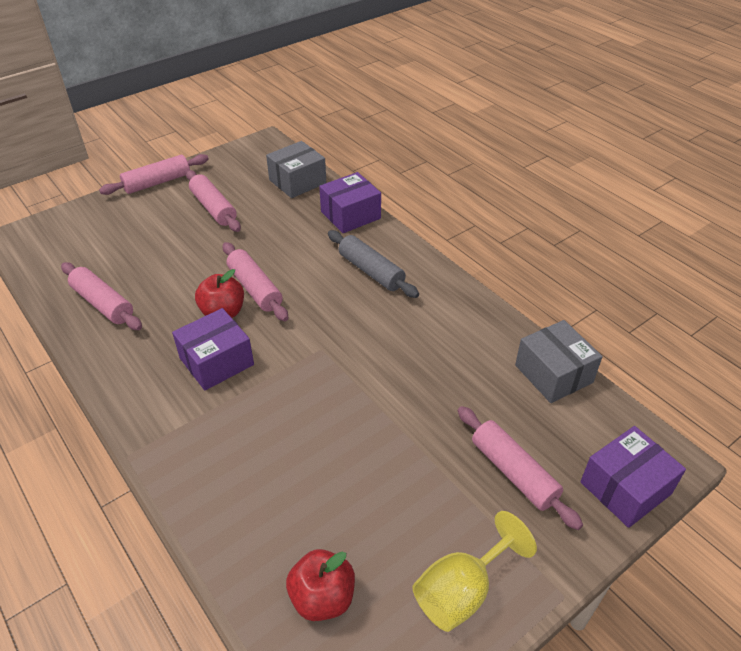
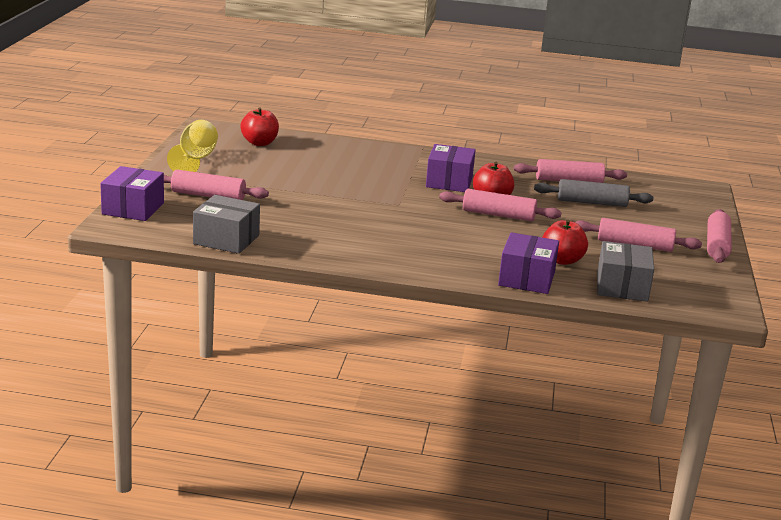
camera: 135 degrees right, 20 degrees down
grey rolling pin [328,230,419,298] -> grey rolling pin moved to [534,179,653,207]
none -> red apple [542,220,588,265]

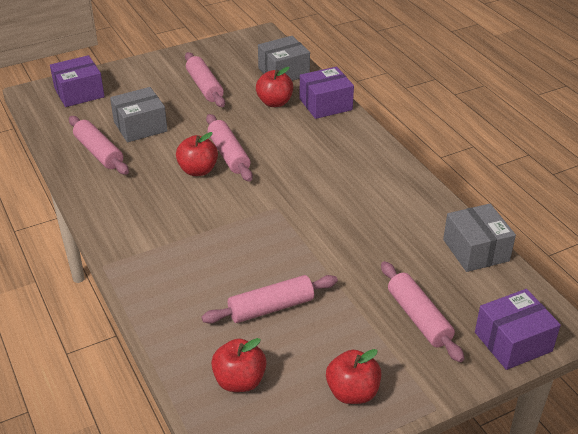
camera: 125 degrees left, 15 degrees up
yellow goblet [167,120,218,172] -> red apple [326,349,381,404]
purple box [426,144,476,192] -> purple box moved to [50,55,105,107]
grey rolling pin [534,179,653,207] -> grey box [110,87,168,143]
pink rolling pin [707,209,732,263] -> pink rolling pin moved to [202,275,338,324]

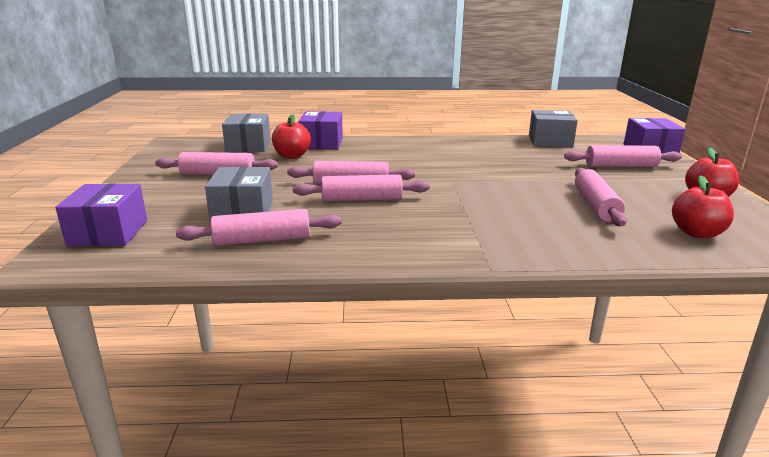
camera: 65 degrees left, 15 degrees down
red apple [176,132,218,176] -> pink rolling pin [293,174,430,201]

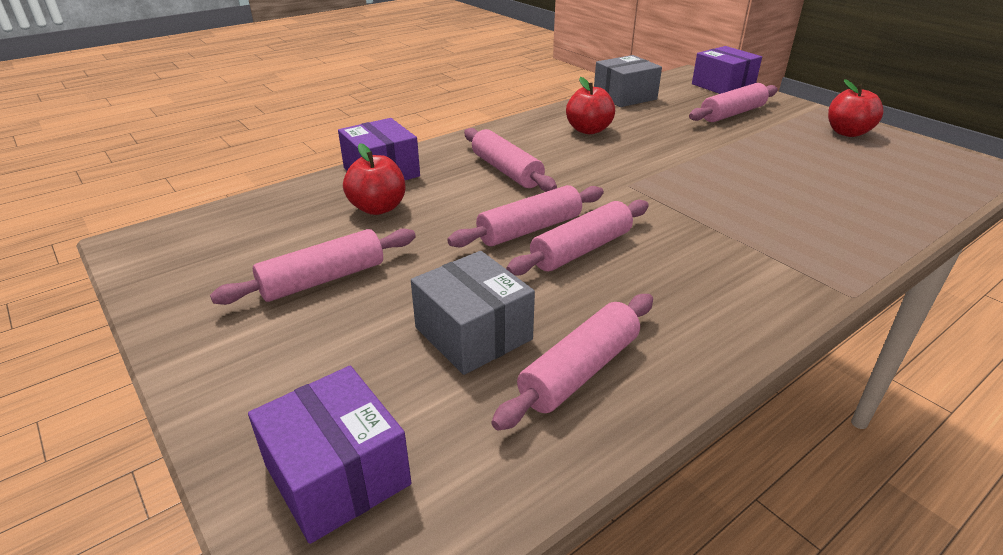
camera: 35 degrees left, 10 degrees up
grey box [222,114,270,152] -> none
pink rolling pin [575,168,627,226] -> pink rolling pin moved to [464,128,557,192]
red apple [672,175,734,238] -> red apple moved to [566,77,615,134]

